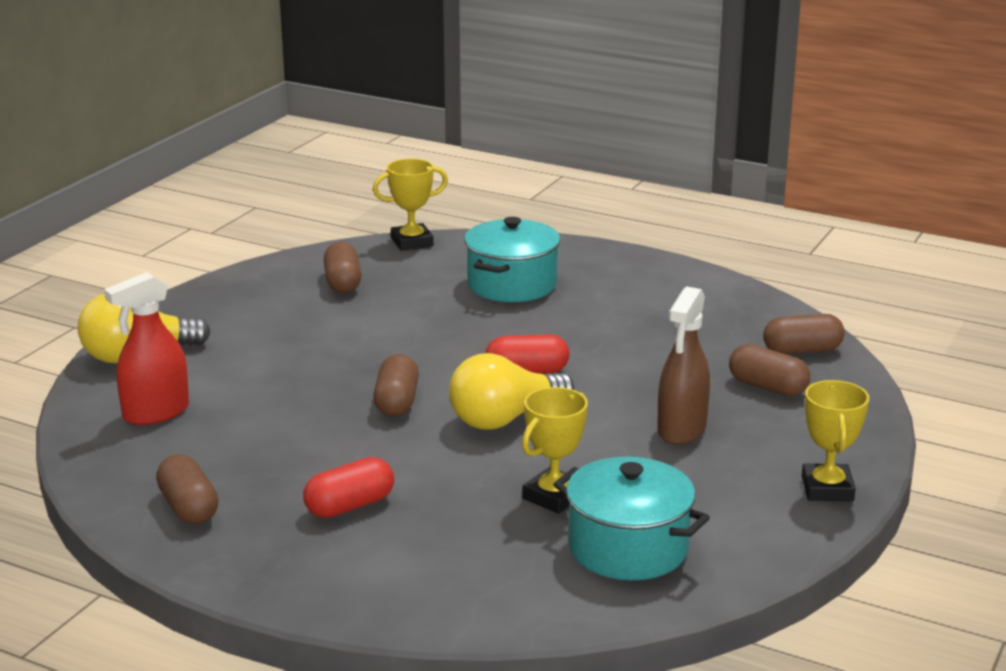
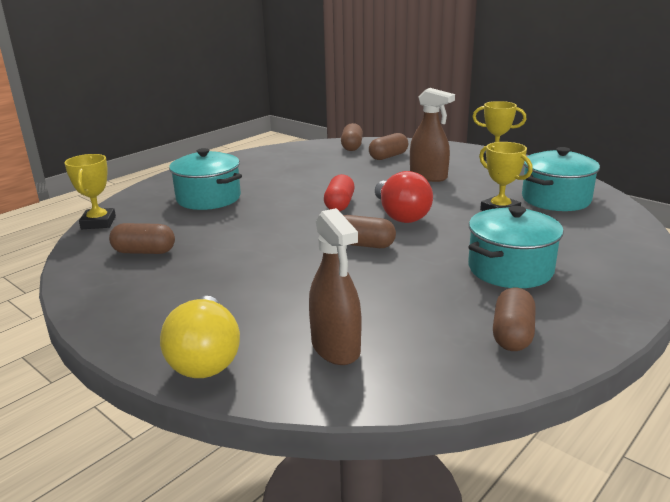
camera: 75 degrees left, 0 degrees up
red spray bottle [104,272,189,425] -> brown spray bottle [309,208,361,365]
brown capsule [156,454,219,524] -> brown capsule turned 60 degrees counterclockwise [493,288,536,351]
red capsule [303,457,394,518] -> turquoise pot [468,206,564,288]
yellow light bulb [449,353,574,430] -> red light bulb [375,171,433,223]

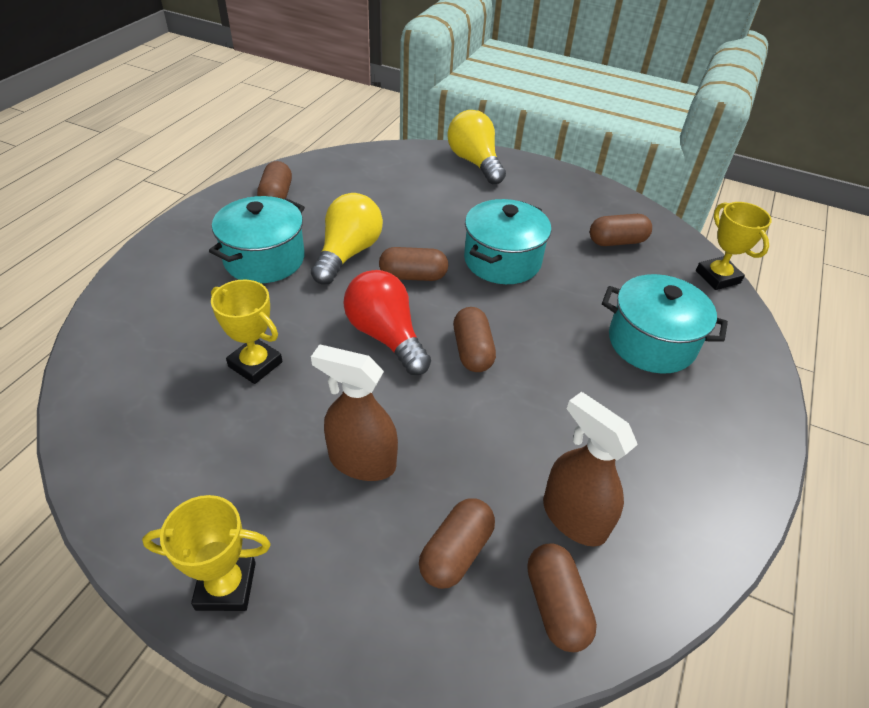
camera: 160 degrees right, 20 degrees up
brown spray bottle [309,208,361,365] -> brown spray bottle moved to [543,392,638,547]
red capsule [324,174,355,211] -> brown capsule [453,307,496,372]
turquoise pot [522,147,600,211] -> turquoise pot moved to [464,199,551,284]
none -> yellow light bulb [311,193,383,285]

